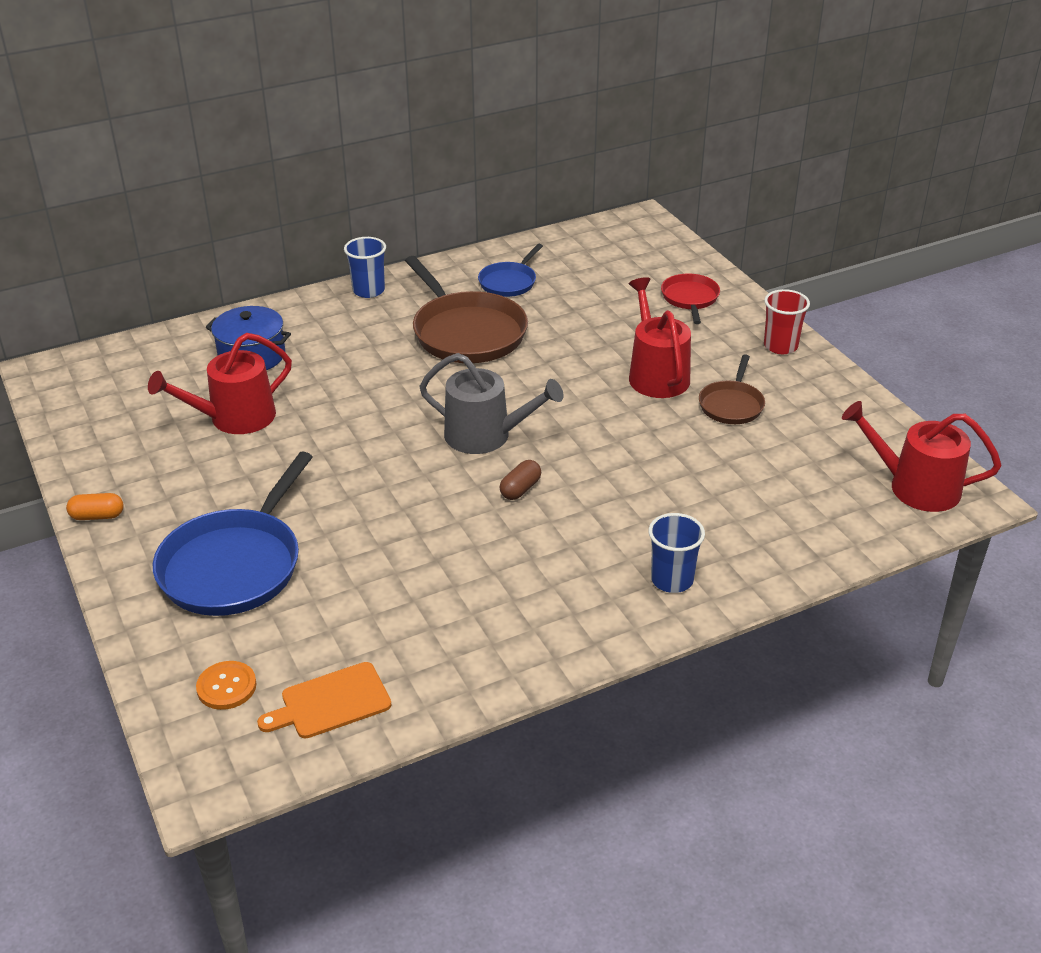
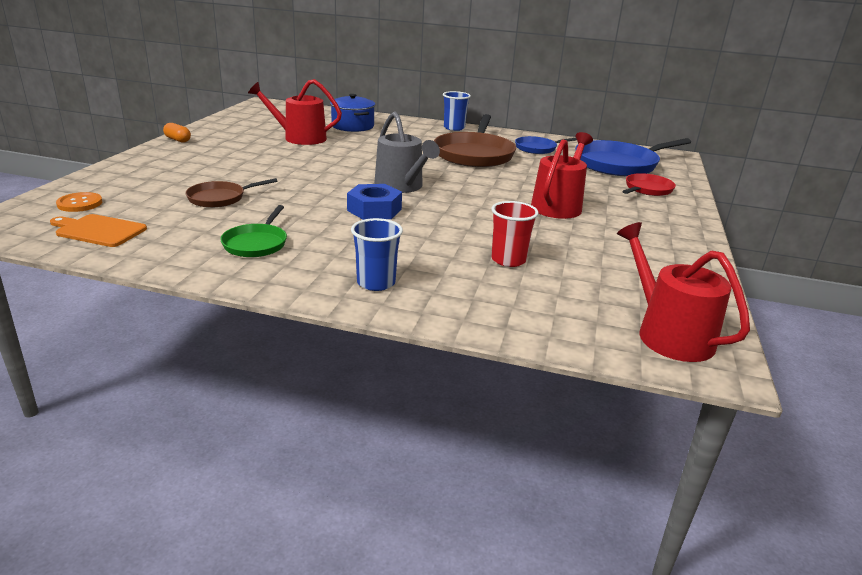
camera: 40 degrees right, 10 degrees down
blue pan [153,452,313,616] -> blue pan moved to [575,138,691,176]
brown capsule [499,460,541,500] -> blue nut [347,184,402,220]
brown pan [699,354,765,424] -> brown pan moved to [185,178,278,208]
red cup [764,289,810,354] -> red cup moved to [491,201,539,267]
none -> green pan [220,205,287,257]

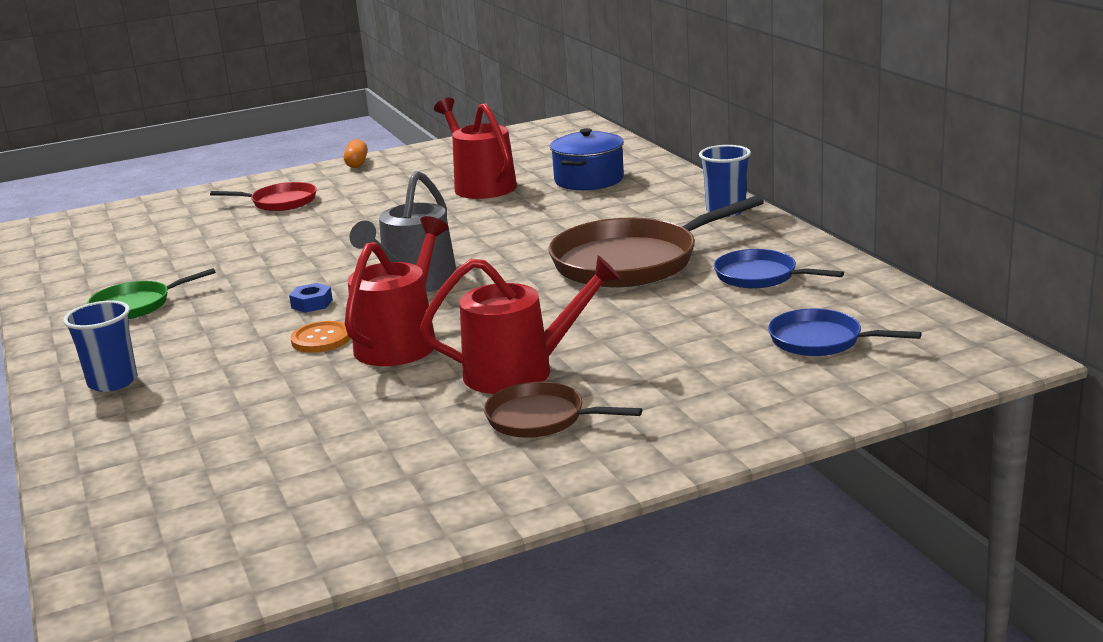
camera: 55 degrees right, 5 degrees down
orange cutting board [50,214,147,247] -> none
orange button [56,192,102,212] -> orange button moved to [290,321,350,353]
brown pan [185,178,278,208] -> brown pan moved to [484,382,642,438]
blue nut [347,184,402,220] -> blue nut [289,283,333,313], size x0.53
red cup [491,201,539,267] -> none
blue pan [575,138,691,176] -> blue pan [768,309,922,356], size x0.53
red watering can [617,222,750,362] -> red watering can moved to [345,216,449,366]
red pan [623,173,676,196] -> red pan moved to [210,182,317,211]

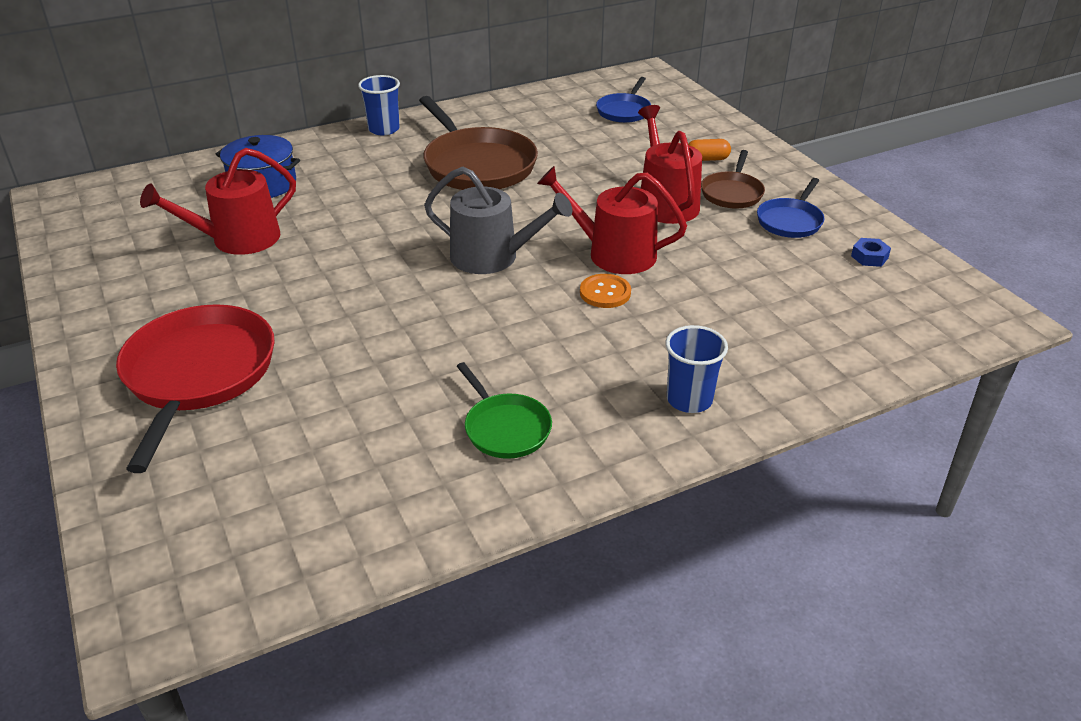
camera: 95 degrees left, 15 degrees up
red pan [210,182,317,211] -> red pan [116,304,275,473], size x1.87
blue nut [289,283,333,313] -> blue nut moved to [851,238,891,267]
orange capsule [344,139,368,168] -> orange capsule moved to [688,139,731,161]
blue pan [714,249,844,289] -> blue pan moved to [757,178,825,238]

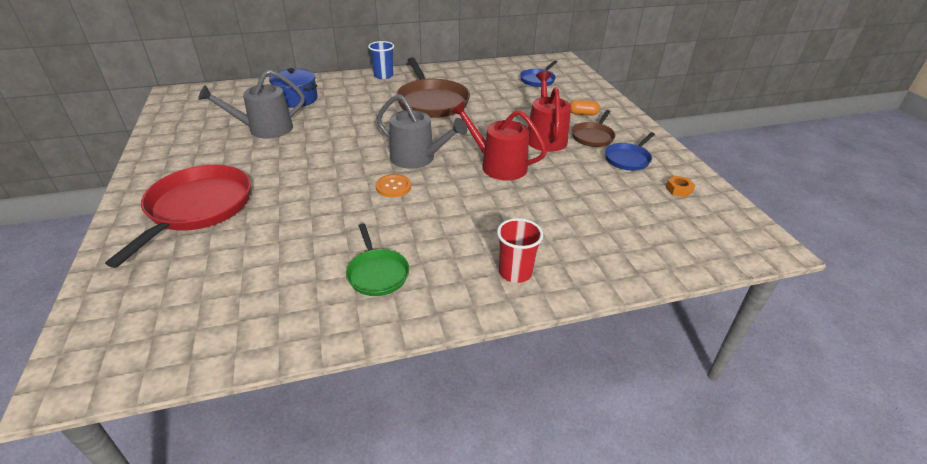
camera: 10 degrees right, 0 degrees up
red watering can [140,148,296,255] -> grey watering can [198,69,305,139]
orange button [580,274,631,308] -> orange button moved to [376,174,411,197]
blue cup [665,325,728,413] -> red cup [497,218,543,283]
blue nut [851,238,891,267] -> orange nut [665,176,695,197]

